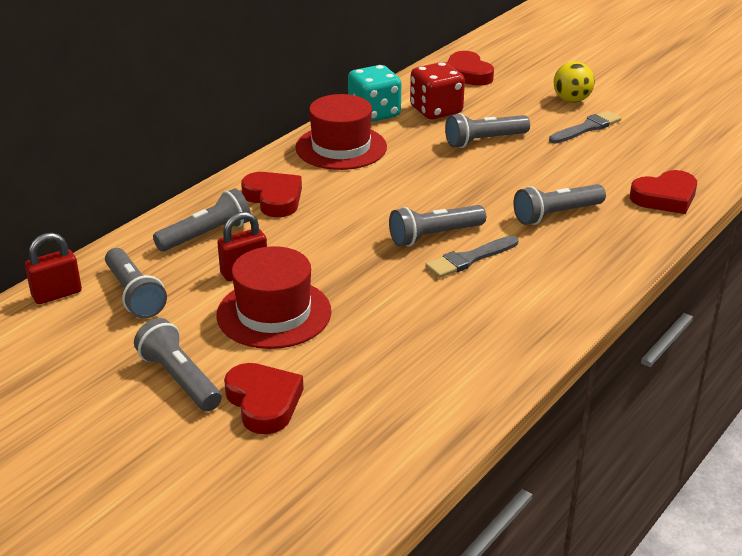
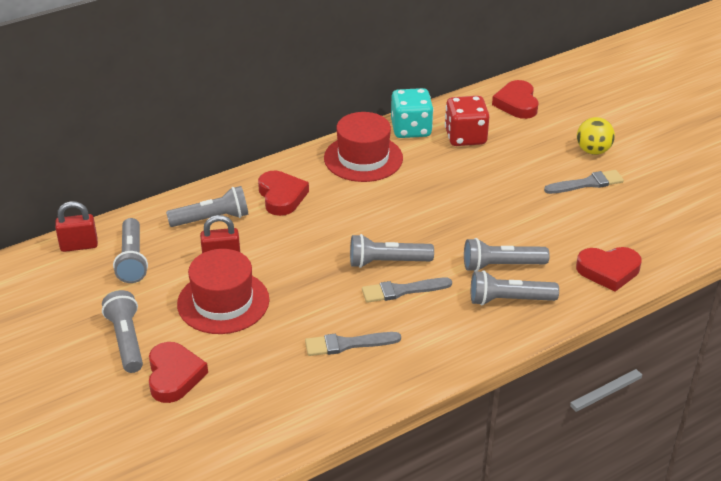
camera: 20 degrees right, 5 degrees up
grey flashlight [445,113,530,148] -> grey flashlight moved to [471,270,559,305]
none -> grey brush [305,332,401,356]

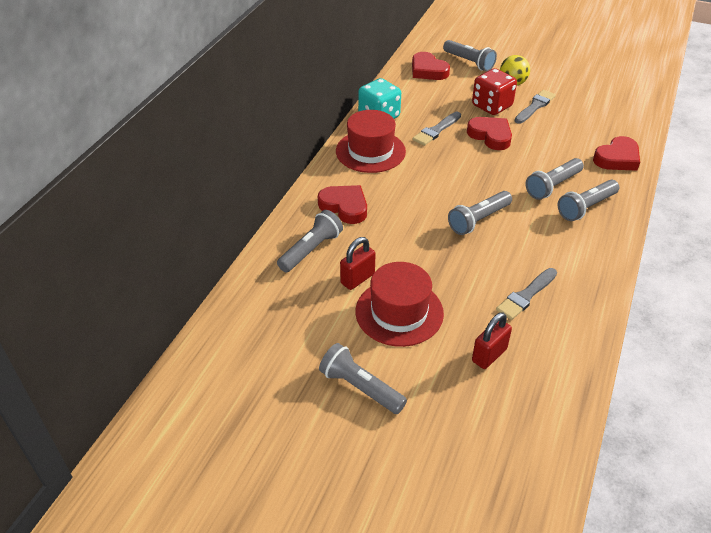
camera: 35 degrees left, 5 degrees up
red padlock [55,201,98,252] -> red padlock moved to [472,312,512,369]
grey flashlight [113,218,148,283] -> grey flashlight moved to [443,40,497,71]
red heart [149,342,208,403] -> red heart moved to [467,117,512,150]
grey brush [362,278,452,303] -> grey brush moved to [413,112,461,146]
red dice [445,96,489,146] -> red dice moved to [472,68,517,115]

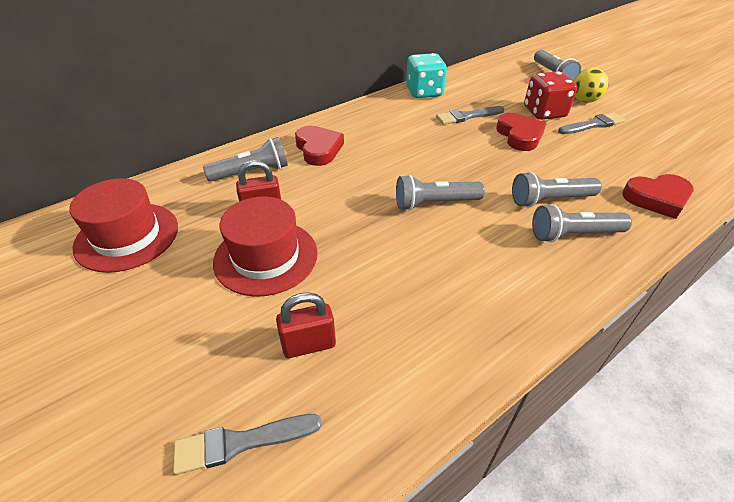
camera: 30 degrees right, 0 degrees up
grey flashlight [319,343,407,414] -> none
red hat [336,110,406,173] -> red hat moved to [69,178,178,273]
red heart [412,52,450,80] -> none
grey brush [496,268,557,320] -> grey brush moved to [173,414,322,475]

